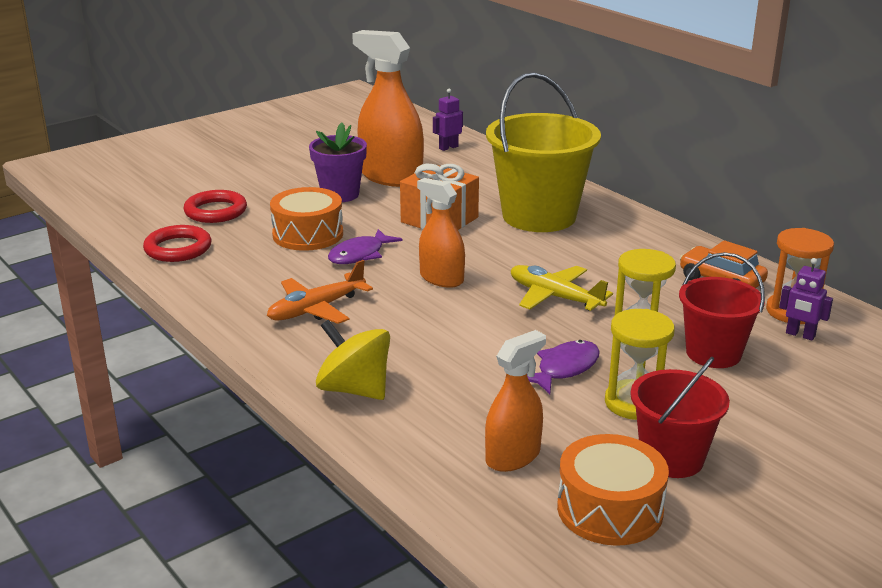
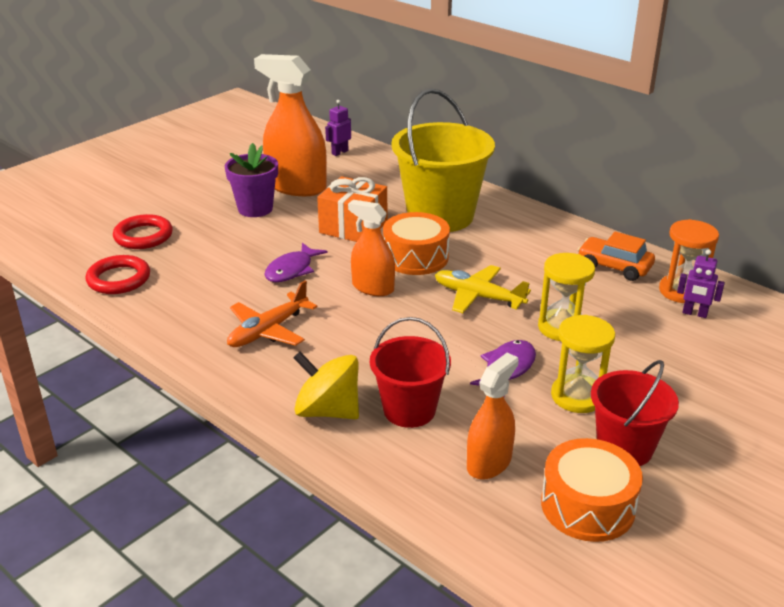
camera: 10 degrees left, 5 degrees up
orange drum [270,187,343,251] -> orange drum moved to [383,212,450,275]
red bucket [679,252,765,368] -> red bucket moved to [370,317,451,428]

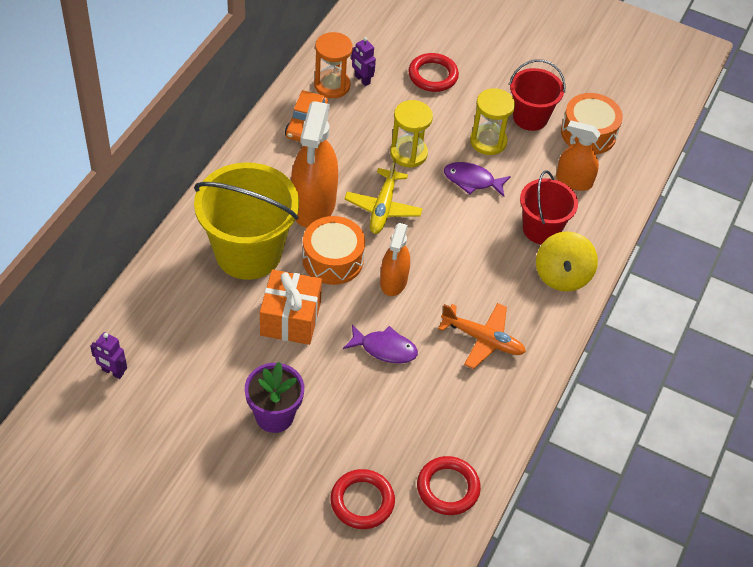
camera: 110 degrees left, 20 degrees up
orange spray bottle [254,54,327,196] -> orange spray bottle moved to [291,101,338,228]
purple robot [677,249,725,318] -> purple robot turned 135 degrees clockwise [351,37,376,86]
none -> red ring [408,53,459,92]

